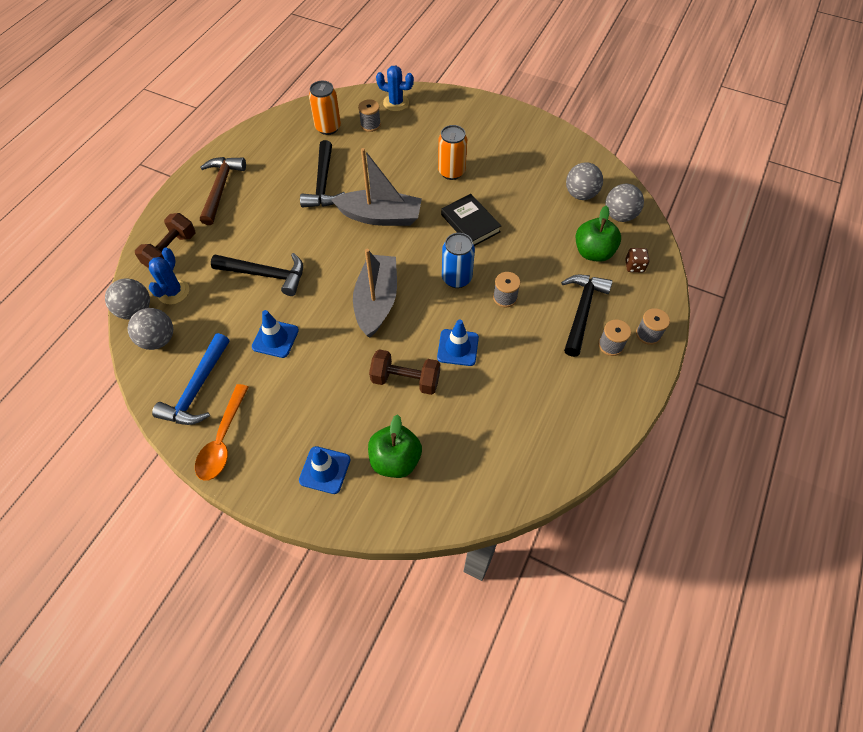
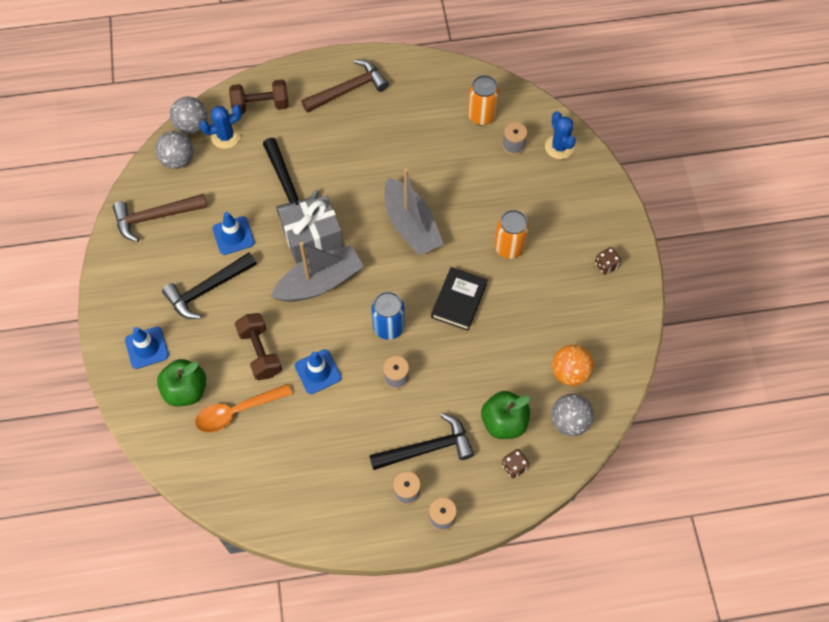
camera: 55 degrees right, 5 degrees up
blue hammer [152,333,229,425] -> brown hammer [112,194,207,242]
orange spoon [195,384,248,481] -> orange spoon moved to [195,384,292,433]
black hammer [300,140,345,208] -> black hammer moved to [162,252,257,319]
grey ball [566,162,603,200] -> orange ball [552,345,594,386]
none -> grey gift [279,195,344,264]
none -> brown dice [595,247,621,275]

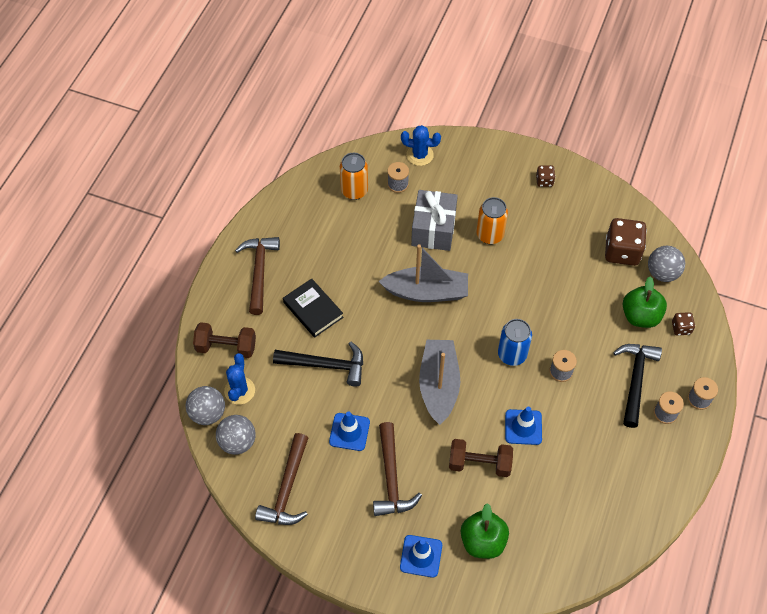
camera: 60 degrees left, 5 degrees down
black hammer [162,252,257,319] -> brown hammer [373,422,422,516]
orange spoon [195,384,292,433] -> none
brown dumbbell [229,79,289,114] -> brown dumbbell turned 75 degrees clockwise [193,322,256,358]
grey gift [279,195,344,264] -> grey gift moved to [411,190,458,251]
black book [431,267,488,331] -> black book moved to [283,279,343,338]
orange ball [552,345,594,386] -> brown dice [605,218,647,266]

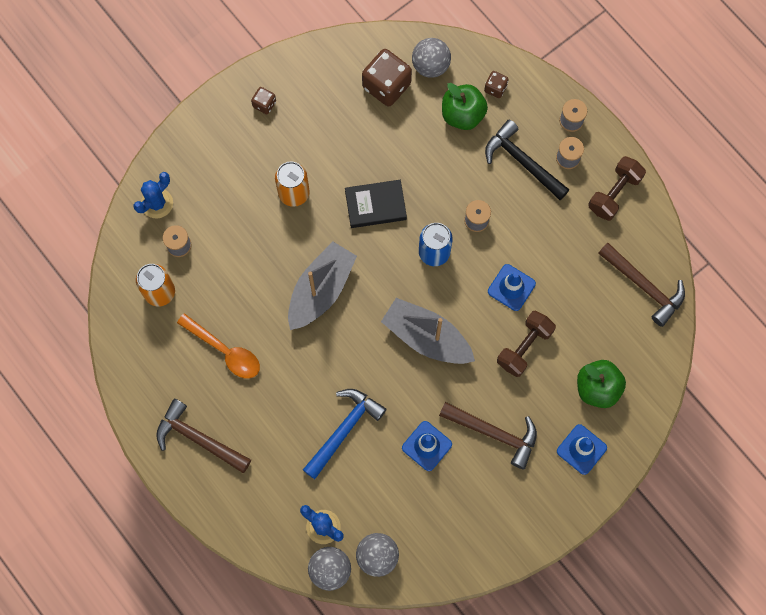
camera: 60 degrees left, 15 degrees up
brown dumbbell [193,322,256,358] -> brown dumbbell moved to [588,156,646,221]
brown hammer [255,433,308,525] -> brown hammer moved to [598,243,685,327]
black hammer [273,342,363,387] -> blue hammer [303,389,386,479]
black book [283,279,343,338] -> black book moved to [345,180,407,228]
grey gift [411,190,458,251] -> none
none -> orange spoon [177,313,260,379]

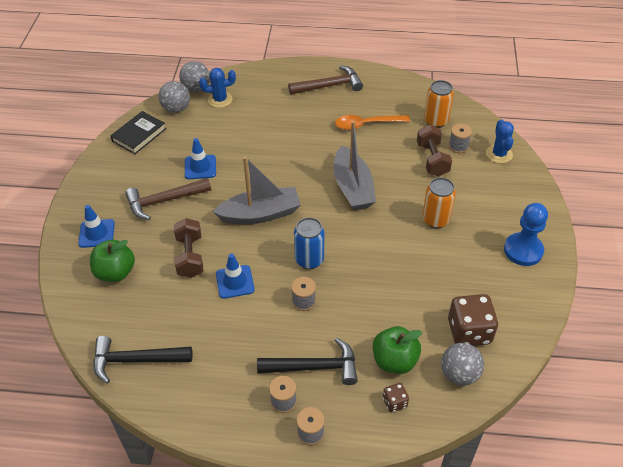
camera: 135 degrees right, 25 degrees down
brown dice [251,87,276,114] -> blue pawn [504,203,548,266]
blue hammer [303,389,386,479] -> none
black book [345,180,407,228] -> black book moved to [110,111,166,154]
brown dumbbell [588,156,646,221] -> brown dumbbell moved to [417,125,452,176]
brown hammer [598,243,685,327] -> black hammer [93,336,192,383]

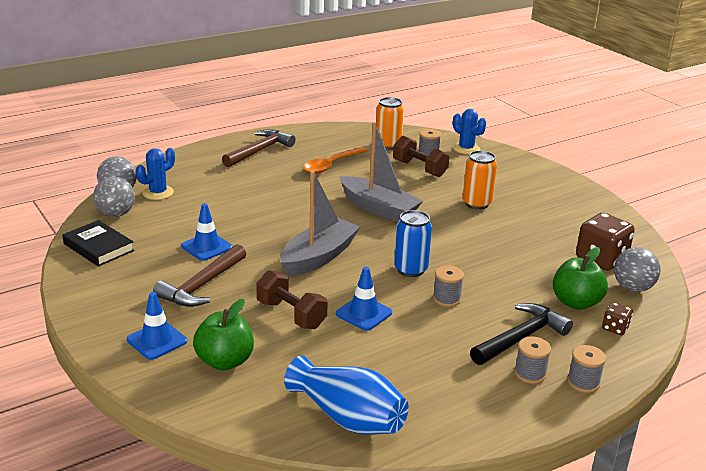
camera: 40 degrees left, 20 degrees down
black hammer [93,336,192,383] -> blue vase [284,355,409,435]
black book [110,111,166,154] -> black book turned 45 degrees counterclockwise [62,220,135,267]
blue pawn [504,203,548,266] -> none

